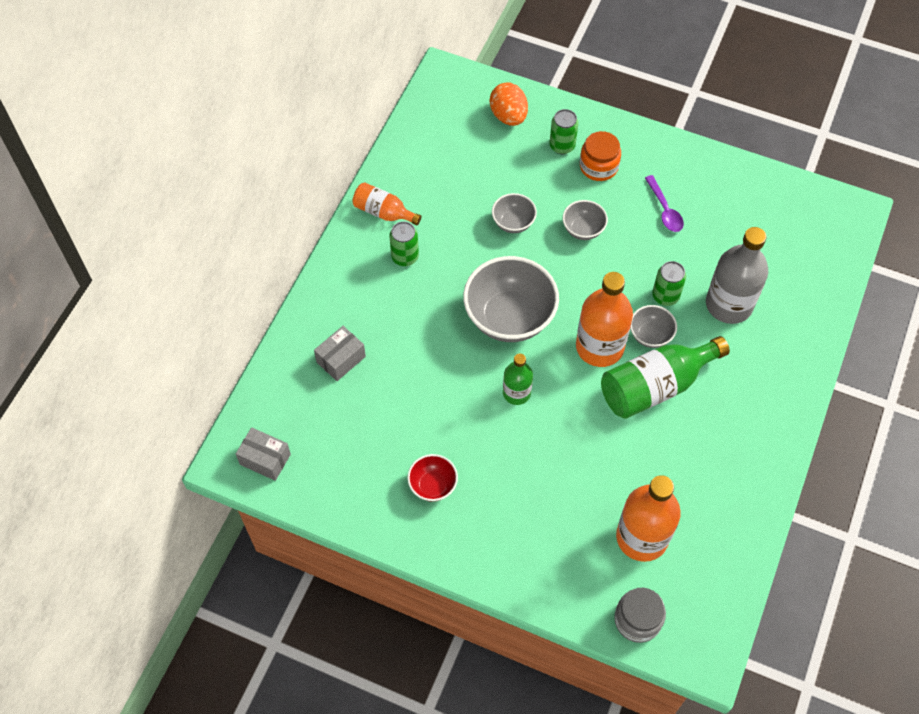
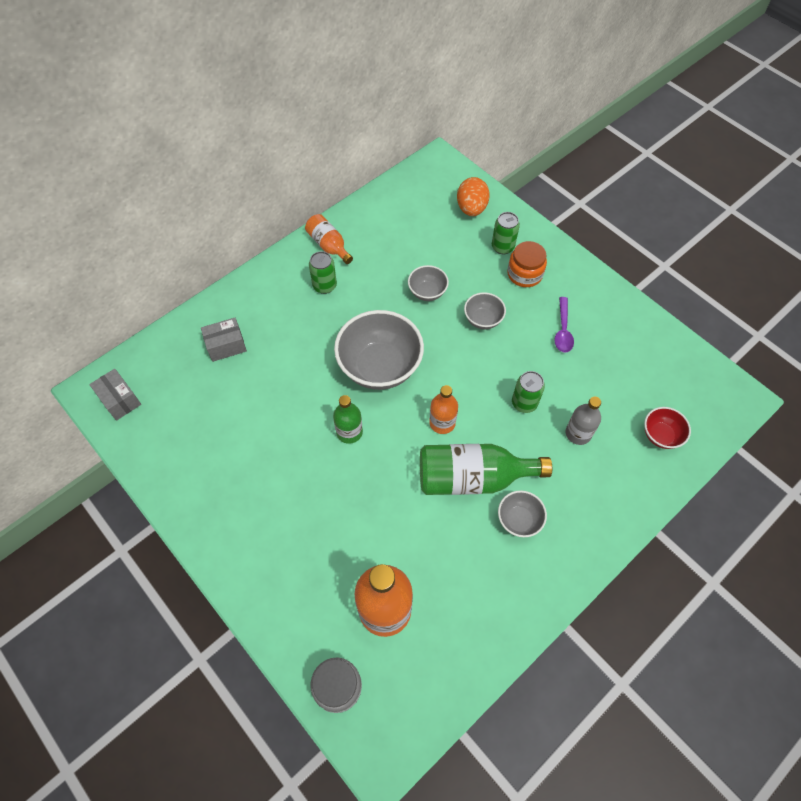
camera: 25 degrees right, 0 degrees up
red bowl [407,454,458,502] -> red bowl moved to [644,407,691,449]
orange bottle [576,272,633,367] -> orange bottle [429,385,458,434], size x0.57
grey bowl [630,305,677,348] -> grey bowl moved to [498,490,547,537]
grey bottle [706,227,768,324] -> grey bottle [565,397,601,445], size x0.57

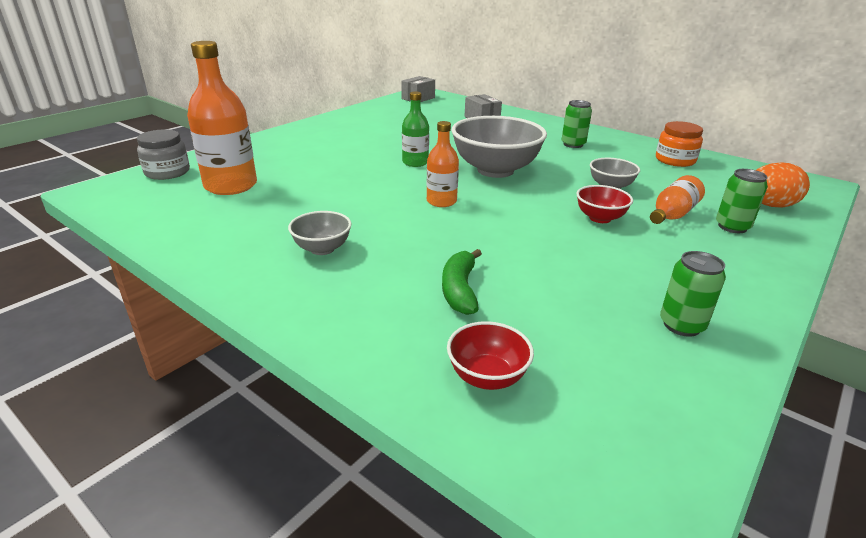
camera: 80 degrees right, 30 degrees down
orange bottle [305,214,353,264] -> orange bottle moved to [650,175,705,224]
green bottle [420,444,552,495] -> none
grey bowl [464,292,506,329] -> red bowl [576,185,633,223]
orange jar [507,241,547,287] -> orange jar moved to [656,121,703,167]
green can [512,371,545,413] -> green can moved to [660,251,726,337]
purple spoon [554,297,574,353] -> none
grey bottle [565,397,601,445] -> green banana [442,249,482,315]

